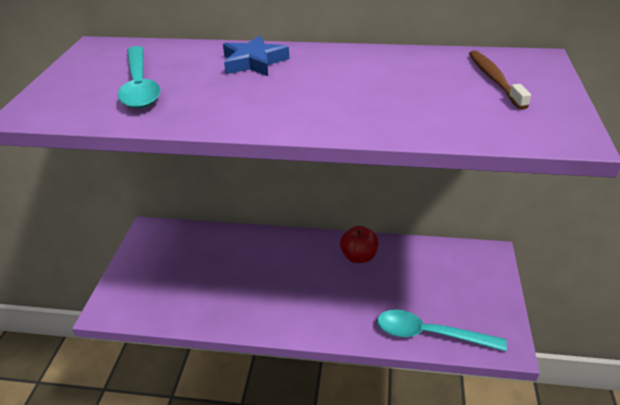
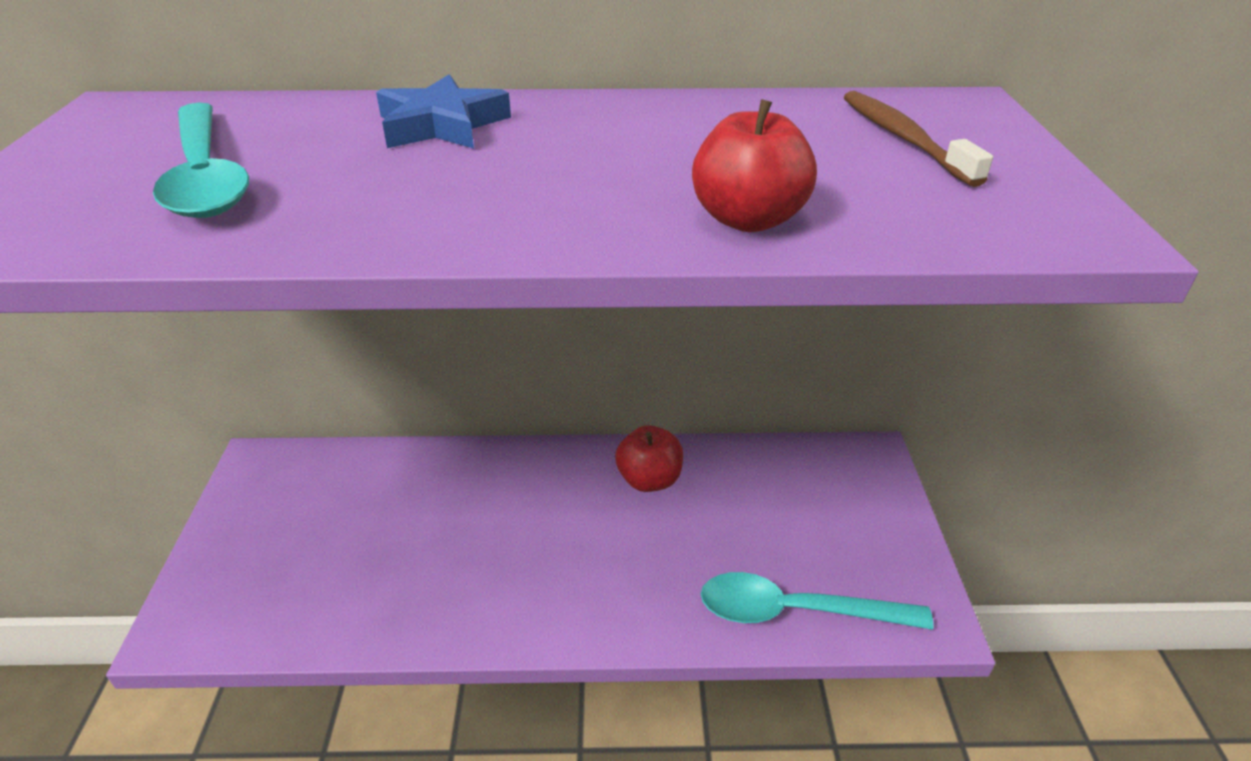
camera: 10 degrees left, 0 degrees up
none -> red apple [692,99,817,232]

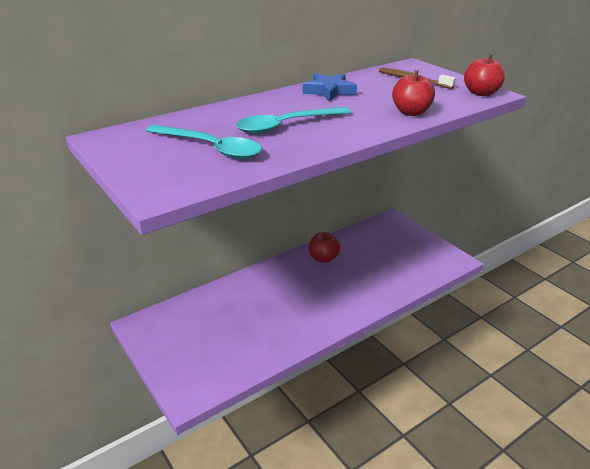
camera: 35 degrees left, 5 degrees down
blue star [376,74,511,149] -> blue star moved to [302,73,357,101]
turquoise spoon [701,572,934,630] -> turquoise spoon moved to [236,107,351,134]
none -> red apple [464,54,505,96]

